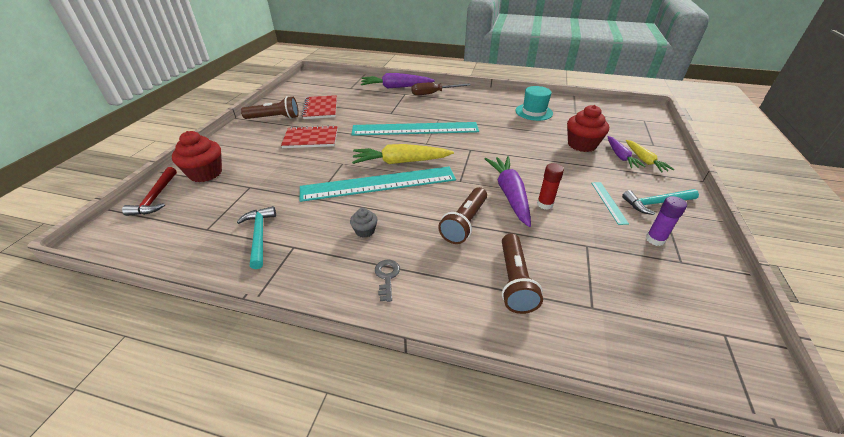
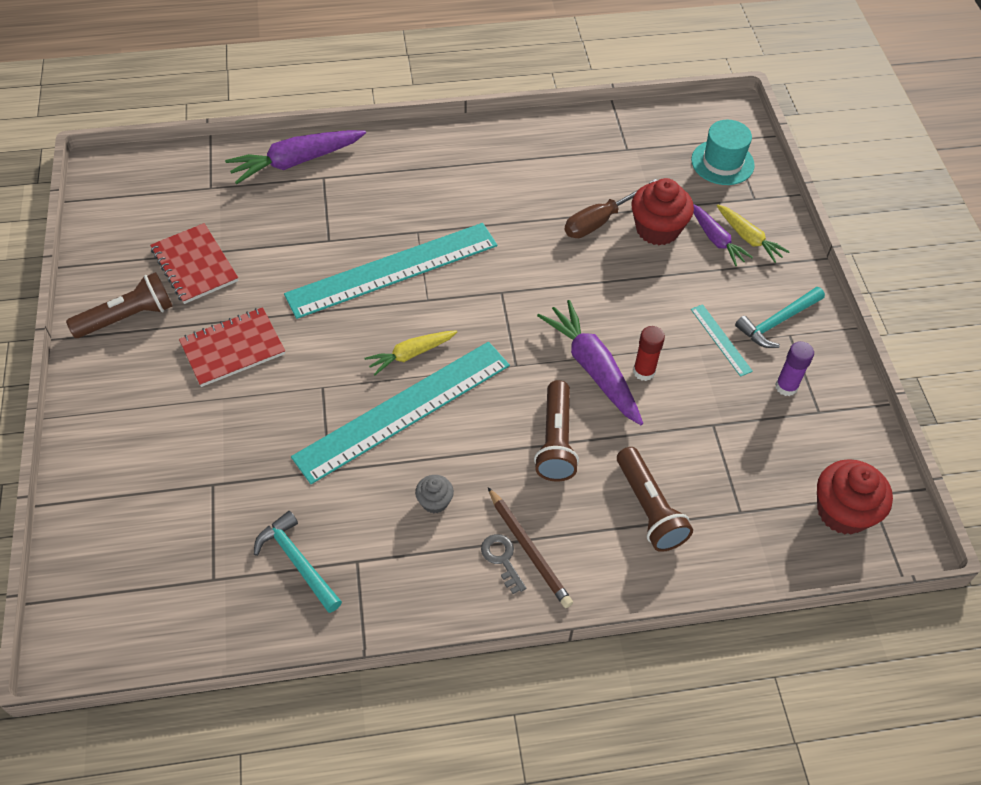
camera: 25 degrees left, 15 degrees up
red hammer [122,167,177,216] -> none
red cupcake [172,131,222,182] -> red cupcake moved to [817,459,893,535]
yellow carrot [352,144,454,164] -> yellow carrot [364,330,457,376], size x0.60
brown screwdriver [411,83,471,95] -> brown screwdriver moved to [565,179,658,238]
turquoise hat [516,86,553,121] -> turquoise hat moved to [691,120,755,185]
none -> brown pencil [488,487,573,608]

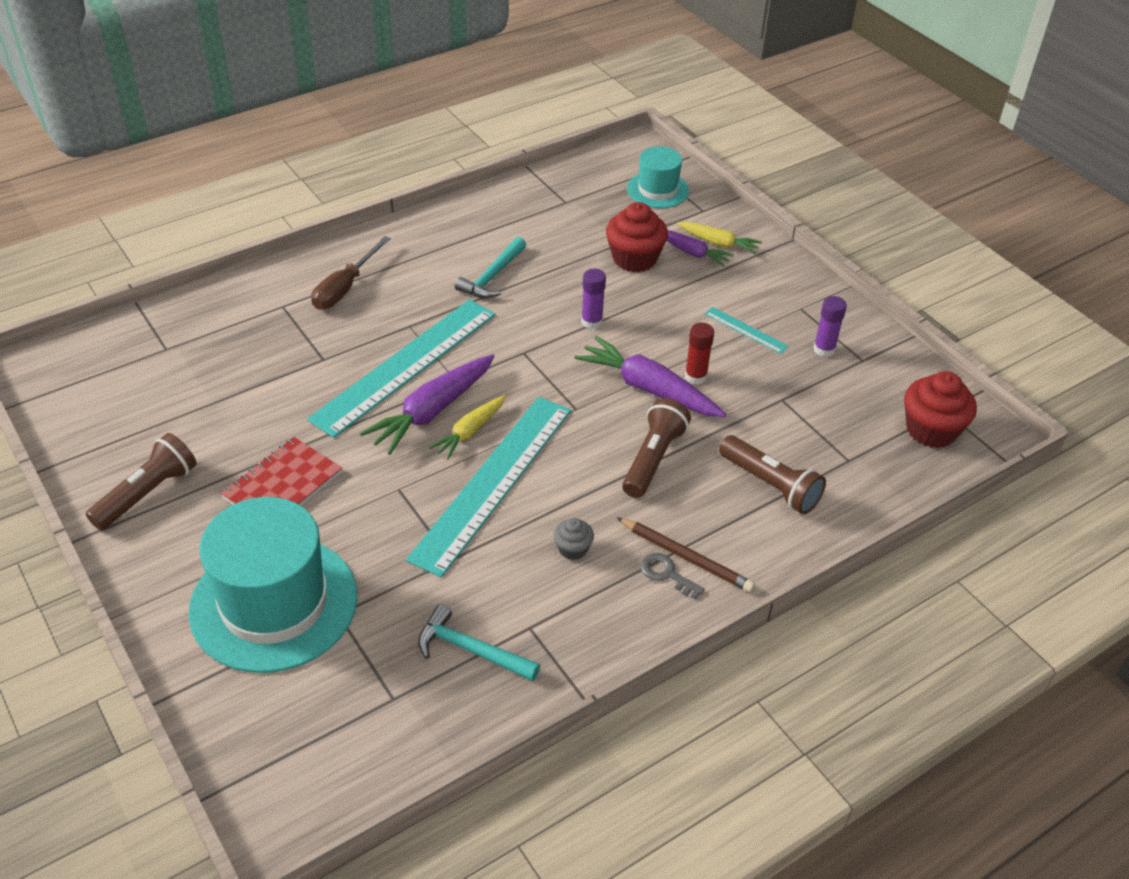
camera: 25 degrees left, 10 degrees down
red notebook [150,223,238,304] -> none
purple carrot [225,130,366,184] -> purple carrot moved to [360,354,495,455]
brown flashlight [534,380,579,481] -> brown flashlight turned 135 degrees counterclockwise [622,398,691,498]
brown screwdriver [565,179,658,238] -> brown screwdriver moved to [311,236,391,310]
turquoise hammer [735,287,825,348] -> turquoise hammer moved to [455,237,526,298]
none -> turquoise hat [189,497,358,673]
none -> purple glue stick [581,269,606,329]

